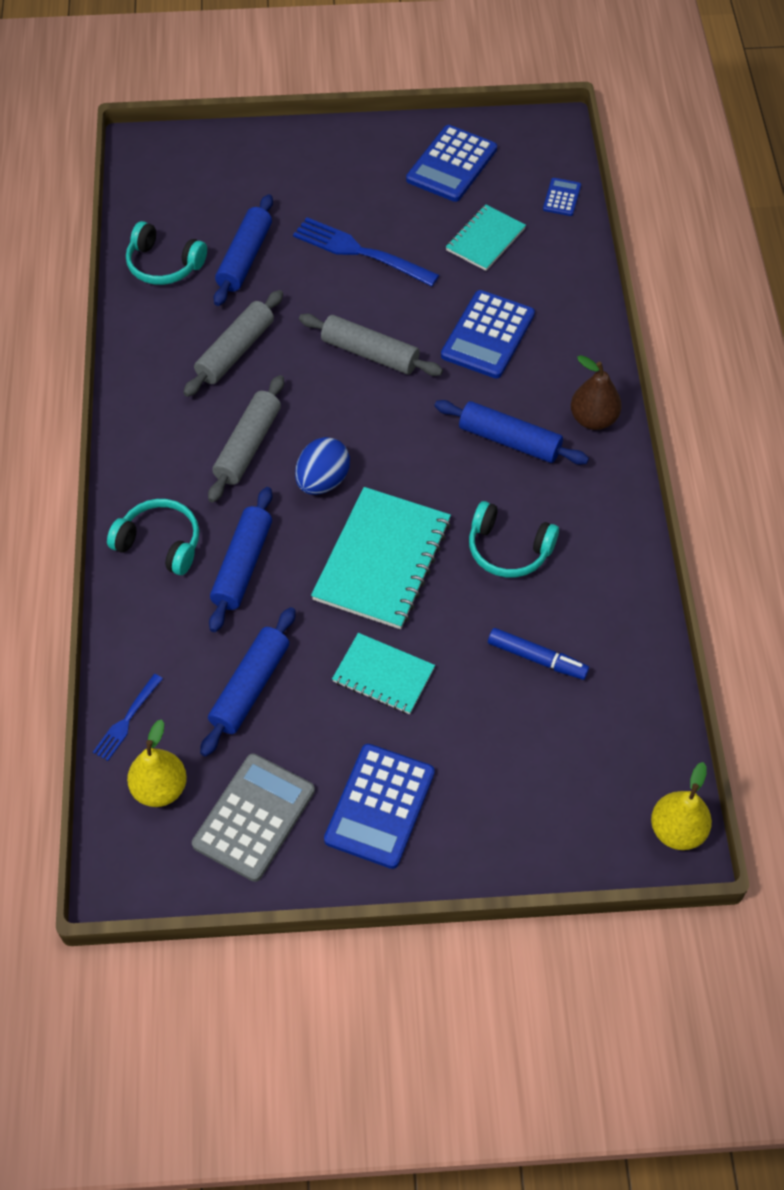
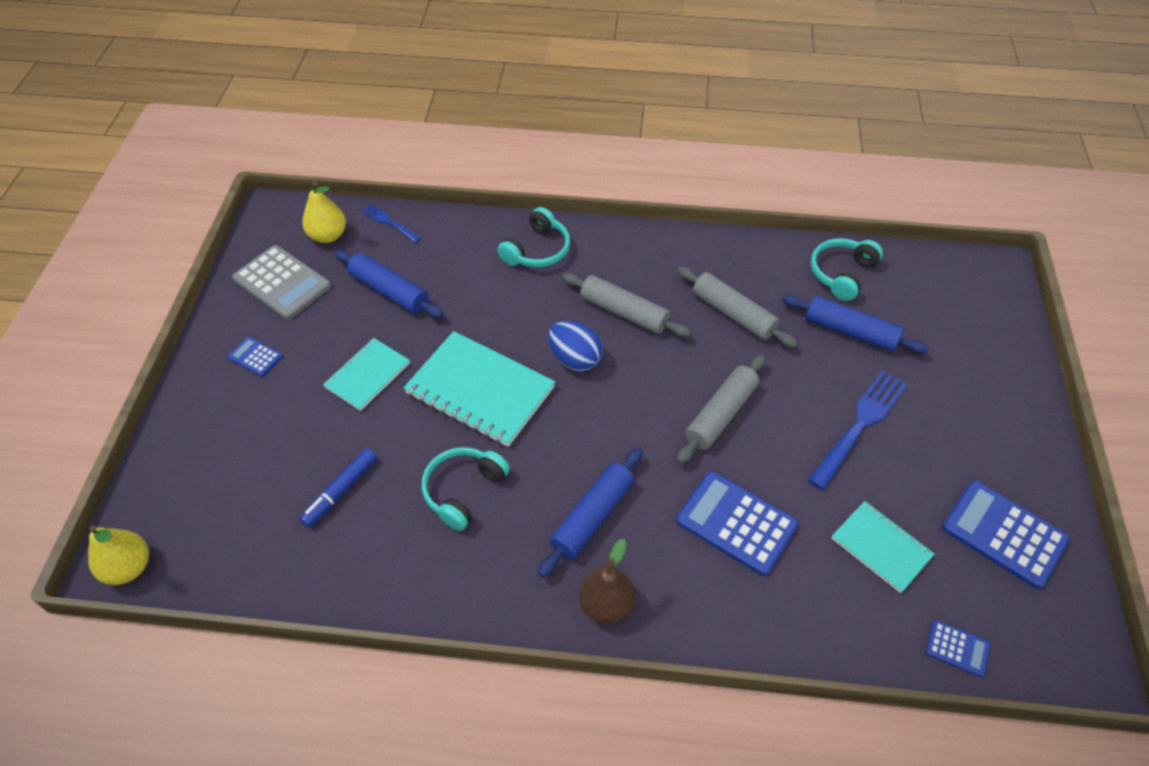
camera: 100 degrees right, 5 degrees down
blue rolling pin [209,487,273,632] -> none
blue calculator [324,744,435,869] -> blue calculator [228,337,283,377], size x0.50

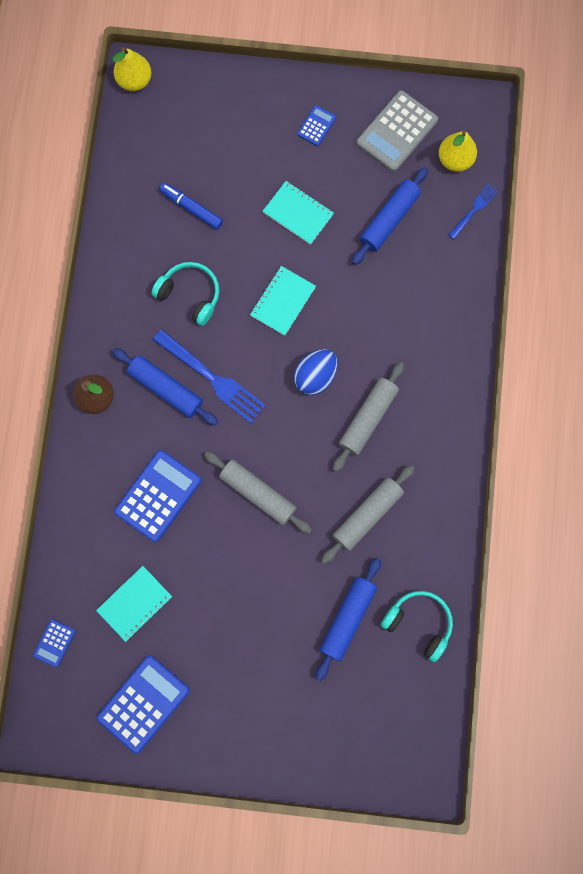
camera: 90 degrees right, 25 degrees up
turquoise notebook [404,331,555,447] -> turquoise notebook [250,266,316,336], size x0.59
turquoise headphones [498,207,570,268] -> none
blue fork [808,371,907,490] -> blue fork moved to [153,329,266,423]

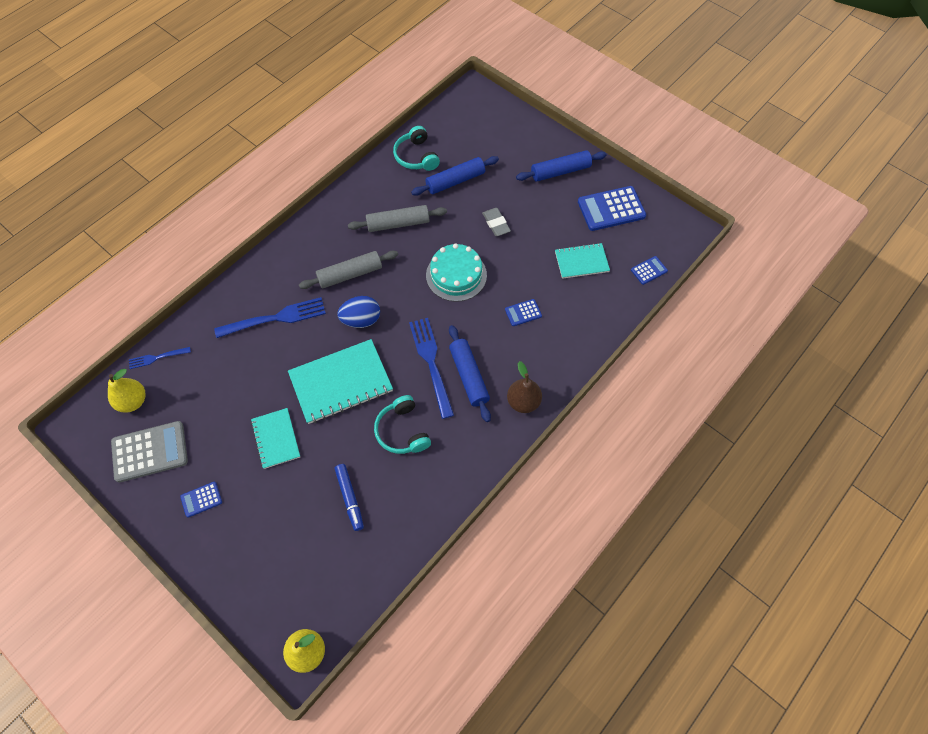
camera: 145 degrees left, 15 degrees down
blue calculator [114,450,202,542] -> blue calculator [505,299,542,326], size x0.50
grey rolling pin [204,451,312,534] -> turquoise cake [426,243,487,302]
turquoise notebook [250,266,316,336] -> turquoise notebook [288,339,393,424], size x1.69
blue rolling pin [352,167,428,265] -> blue rolling pin moved to [516,150,607,182]
none -> blue fork [214,297,326,338]
none -> grey eraser [482,208,511,236]

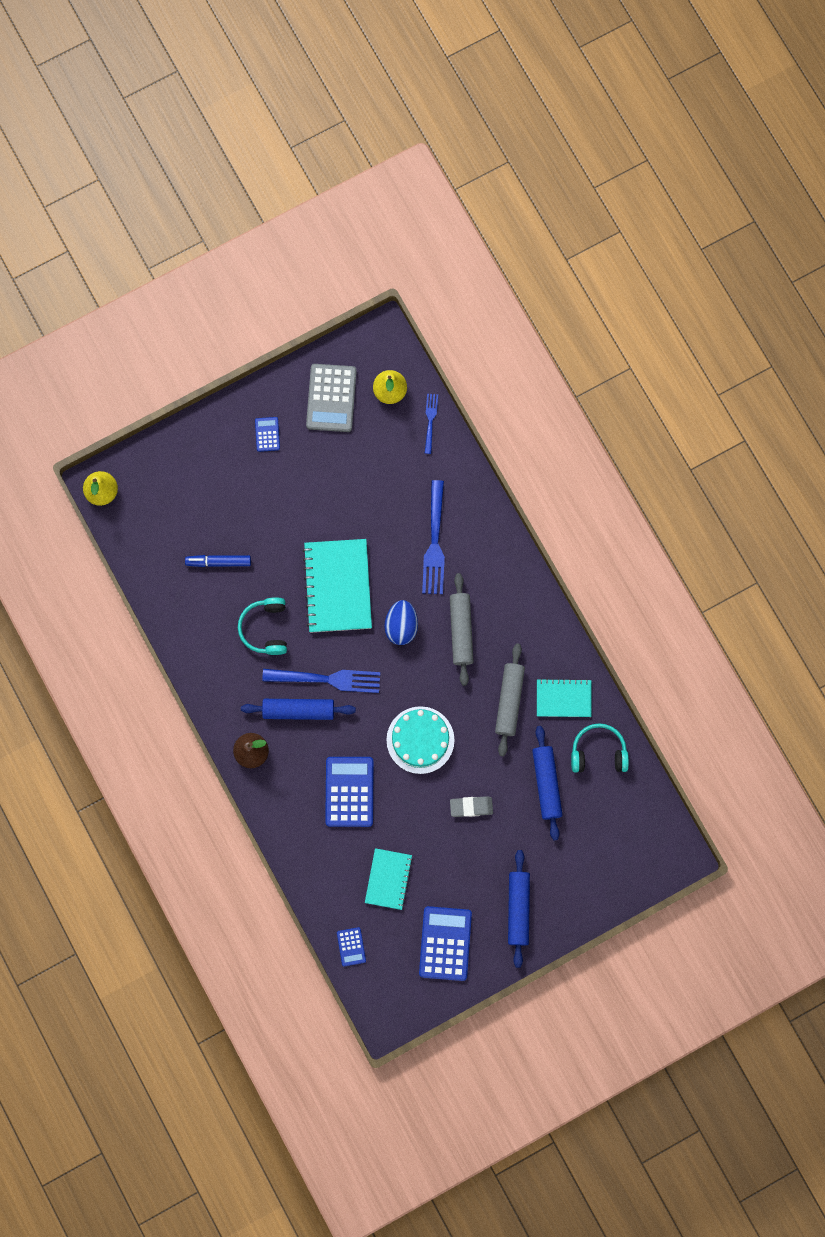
camera: 110 degrees right, 15 degrees up
turquoise notebook [251,408,300,469] -> turquoise notebook moved to [537,678,592,717]
turquoise headphones [374,395,431,454] -> turquoise headphones turned 90 degrees counterclockwise [238,597,287,655]
blue calculator [505,299,542,326] -> blue calculator [325,757,374,827], size x1.98

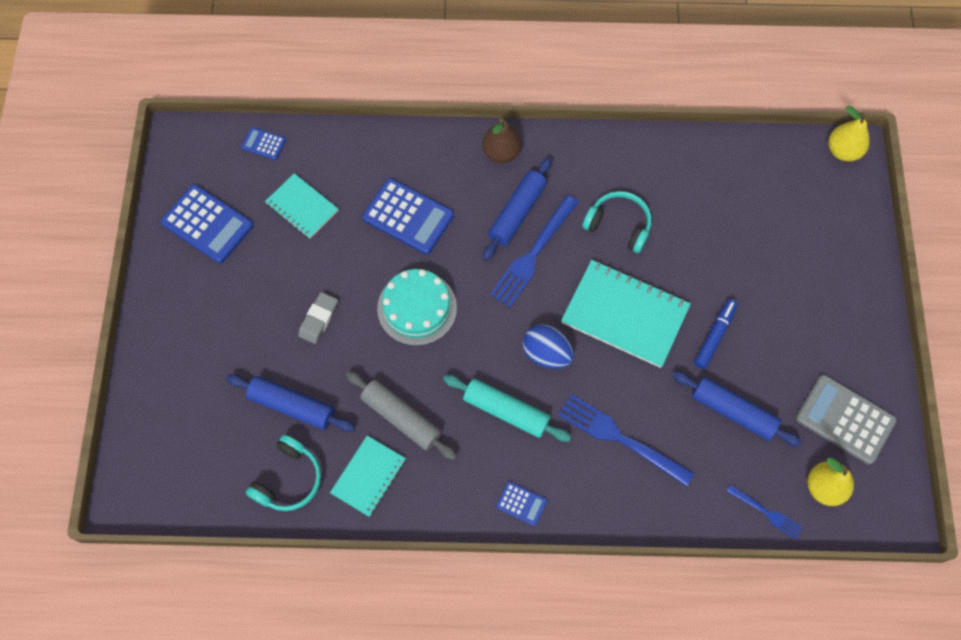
camera: 120 degrees right, 10 degrees down
blue marker [185,555,251,567] -> blue marker moved to [694,299,738,369]
blue calculator [255,417,280,452] -> blue calculator moved to [496,481,547,526]
grey rolling pin [450,573,474,686] -> turquoise rolling pin [443,375,571,442]
blue rolling pin [508,850,530,968] -> blue rolling pin moved to [672,371,802,447]

